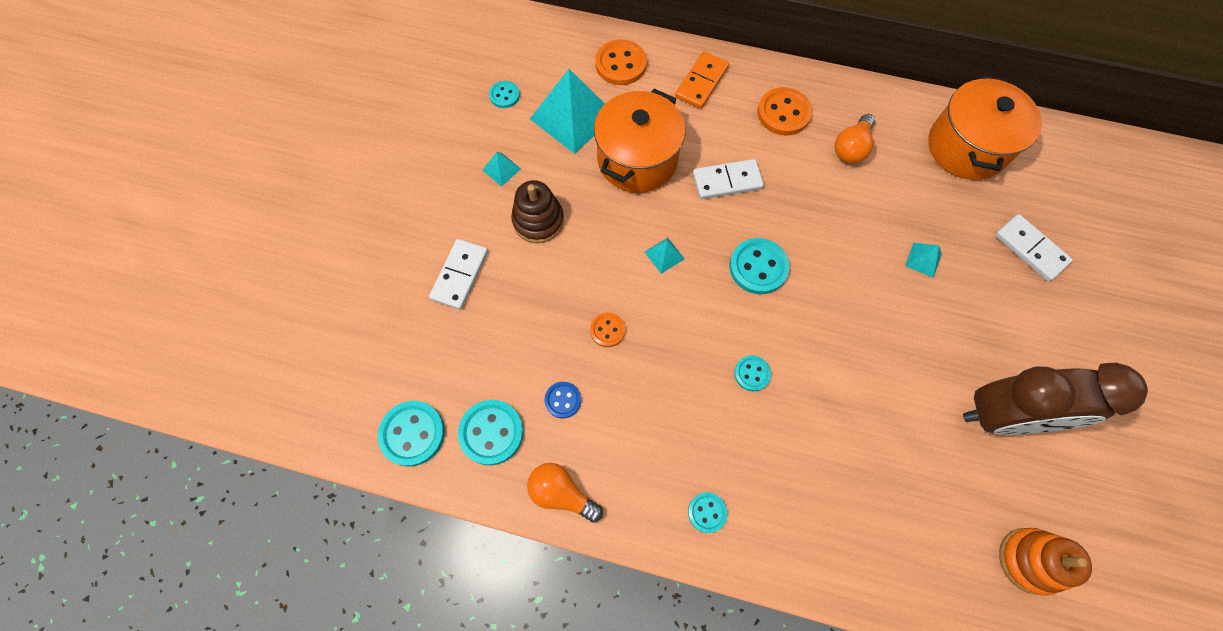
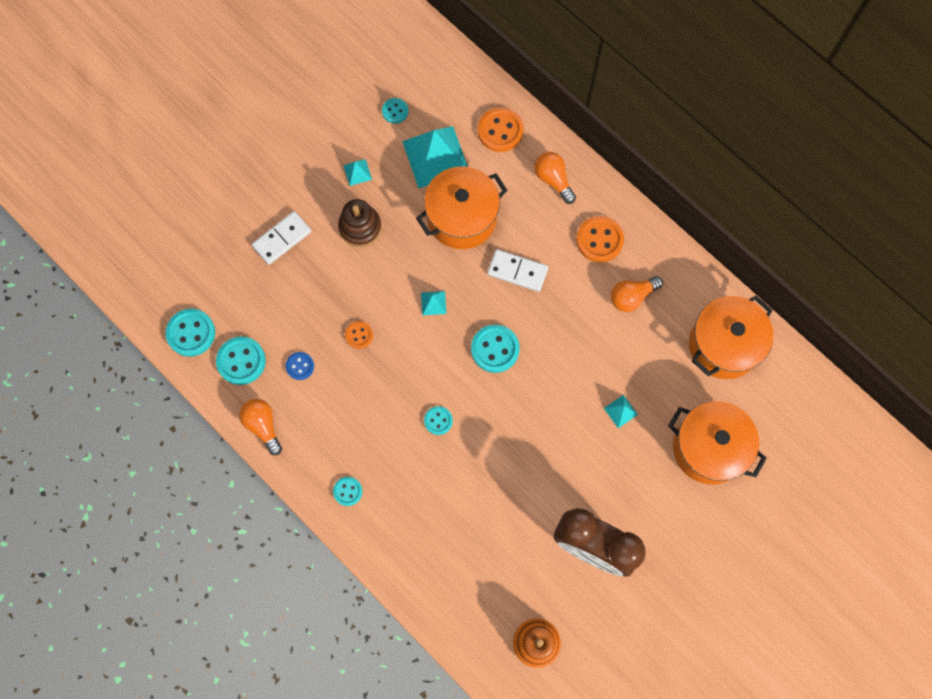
camera: 30 degrees right, 5 degrees up
orange domino [675,51,729,109] -> orange light bulb [534,152,576,204]
white domino [995,214,1073,281] -> orange pot [668,401,767,485]

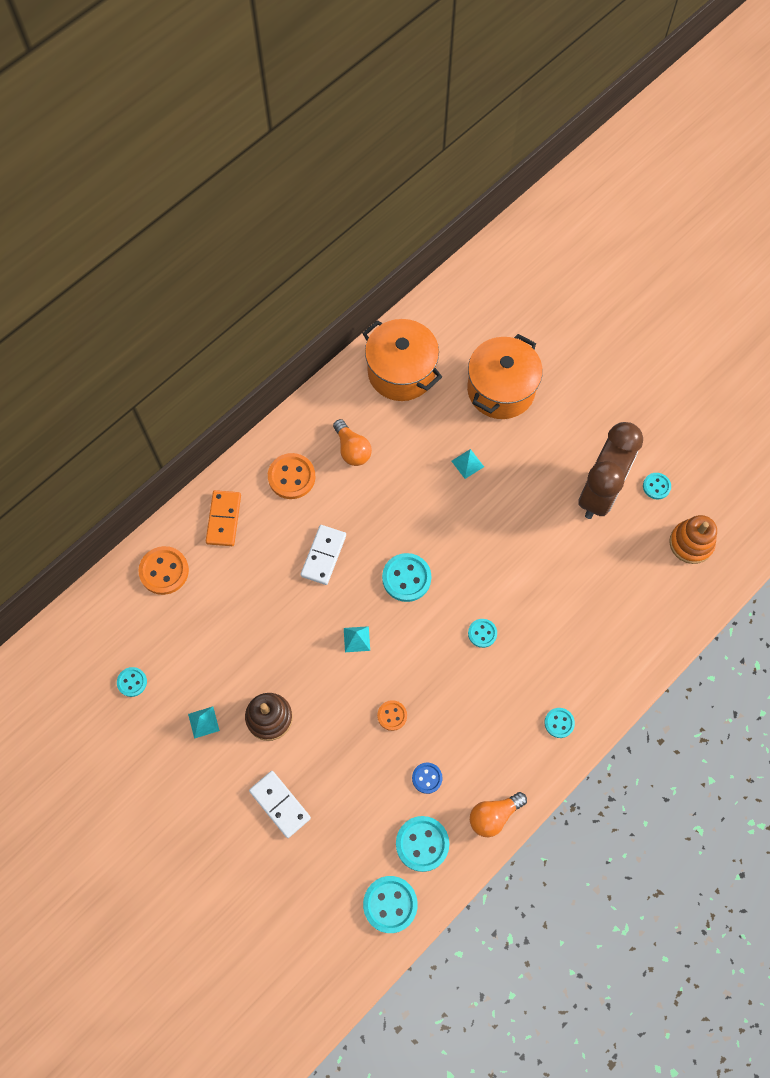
camera: 90 degrees left, 5 degrees down
turquoise pyramid [402,126,468,188] -> none
orange pot [416,166,508,249] -> none
orange light bulb [534,152,576,204] -> orange domino [206,490,241,546]
none -> turquoise button [643,473,671,500]

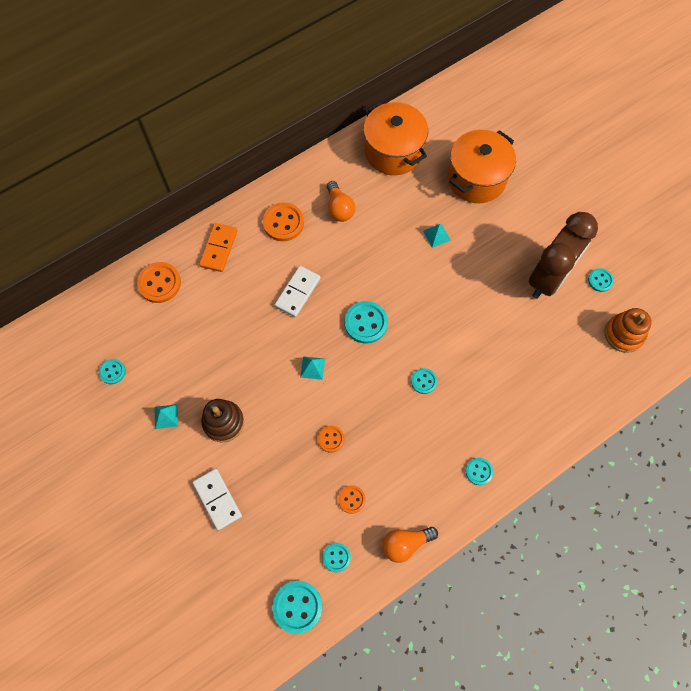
camera: 10 degrees right, 0 degrees up
turquoise button [396,816,449,872] -> turquoise button [323,543,351,572], size x0.58
blue button [412,762,443,794] -> orange button [338,485,366,514]

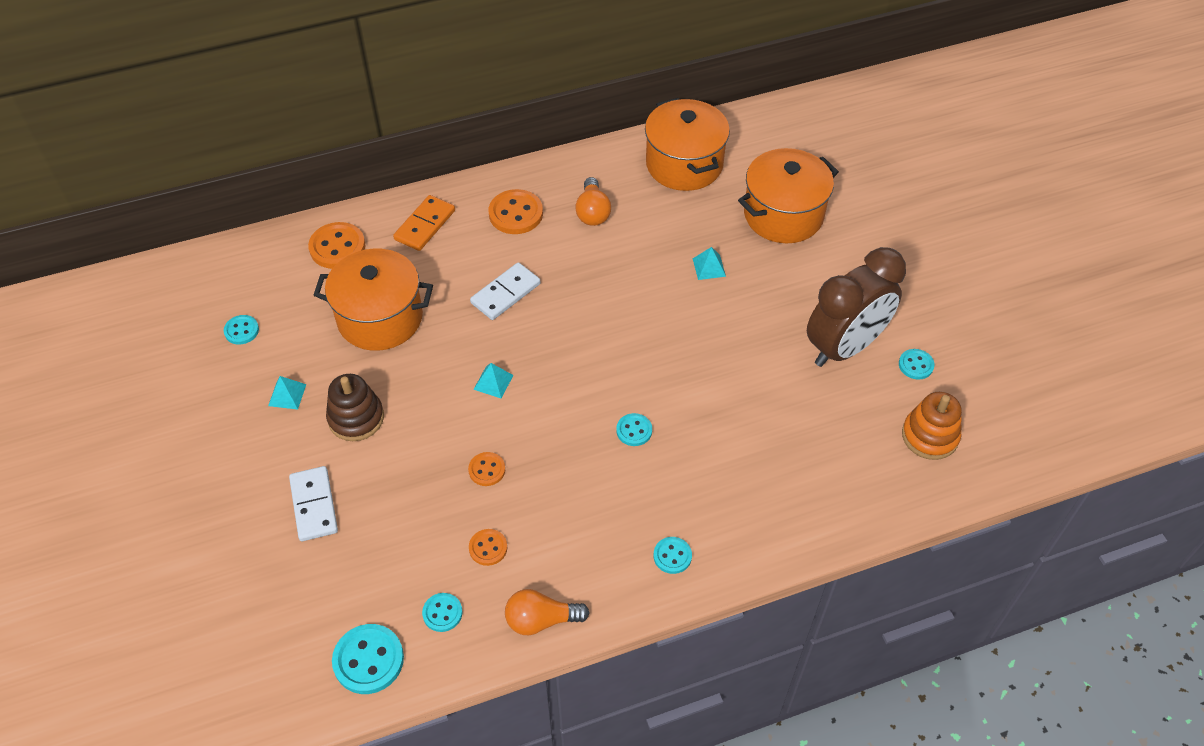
camera: 15 degrees right, 15 degrees down
turquoise button [344,301,388,344] -> none
none -> orange pot [314,249,433,351]

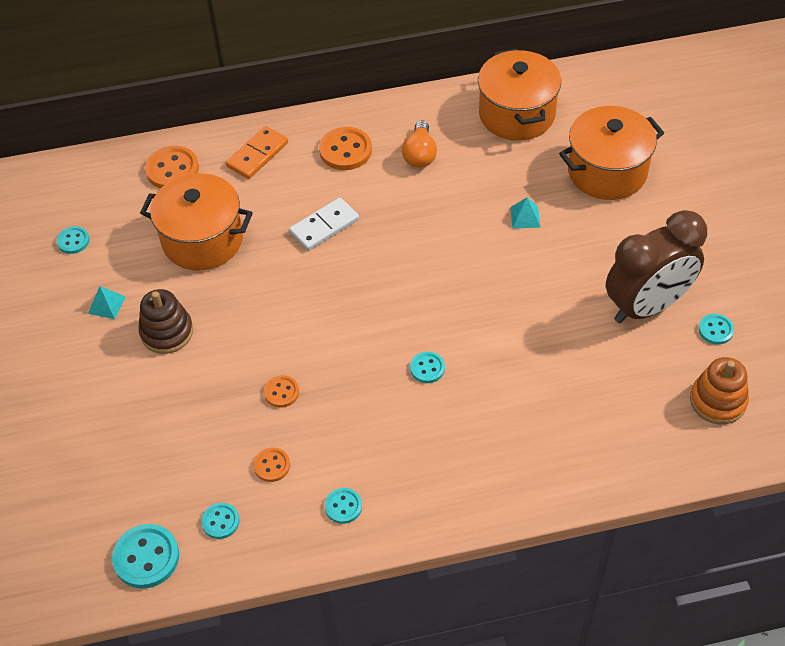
camera: 10 degrees right, 0 degrees up
white domino [289,466,338,541] -> none
turquoise pyramid [473,363,513,398] -> none
orange light bulb [505,589,590,635] -> none
turquoise button [653,537,692,574] -> turquoise button moved to [325,488,362,524]

